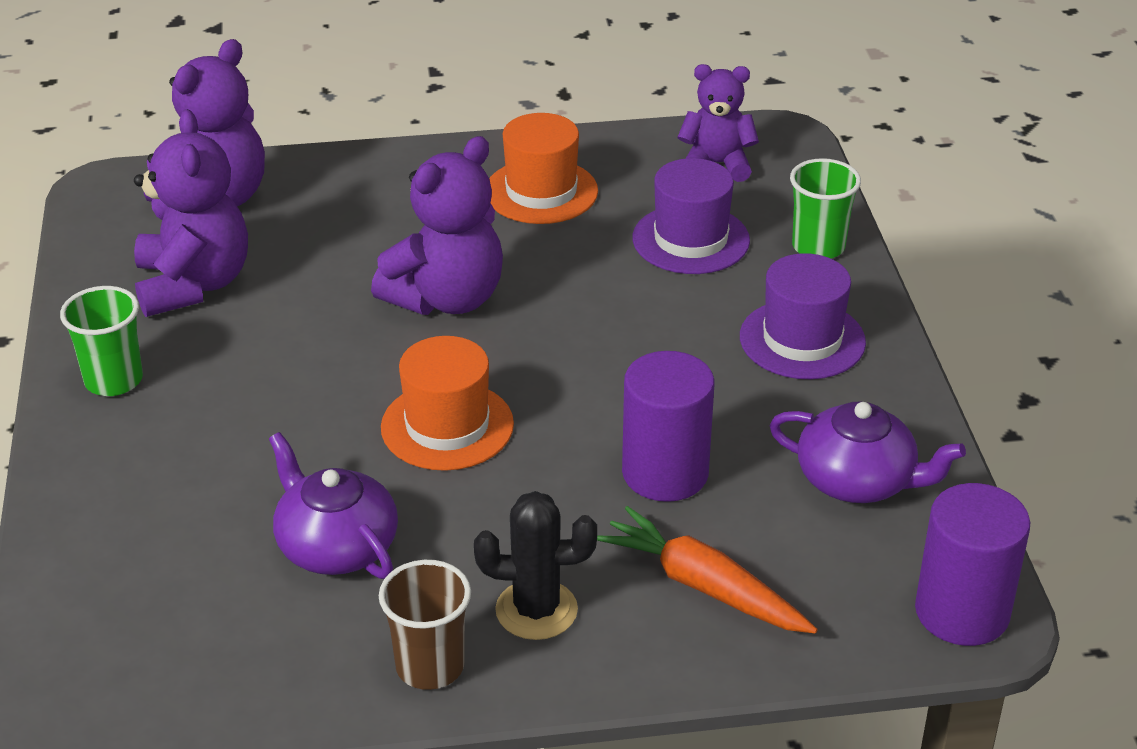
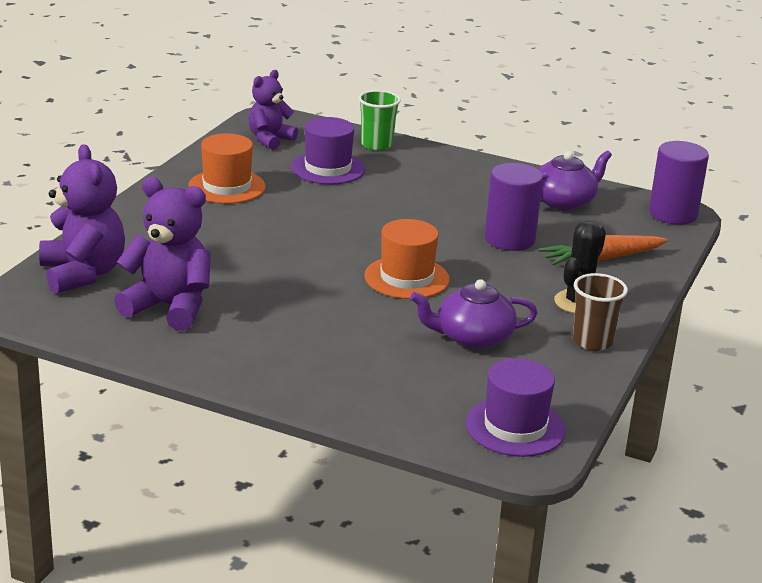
camera: 60 degrees left, 10 degrees down
green cup [60,286,143,396] -> none
purple teddy bear [371,136,503,315] -> none
purple hat [740,253,866,379] -> purple hat moved to [466,358,566,457]

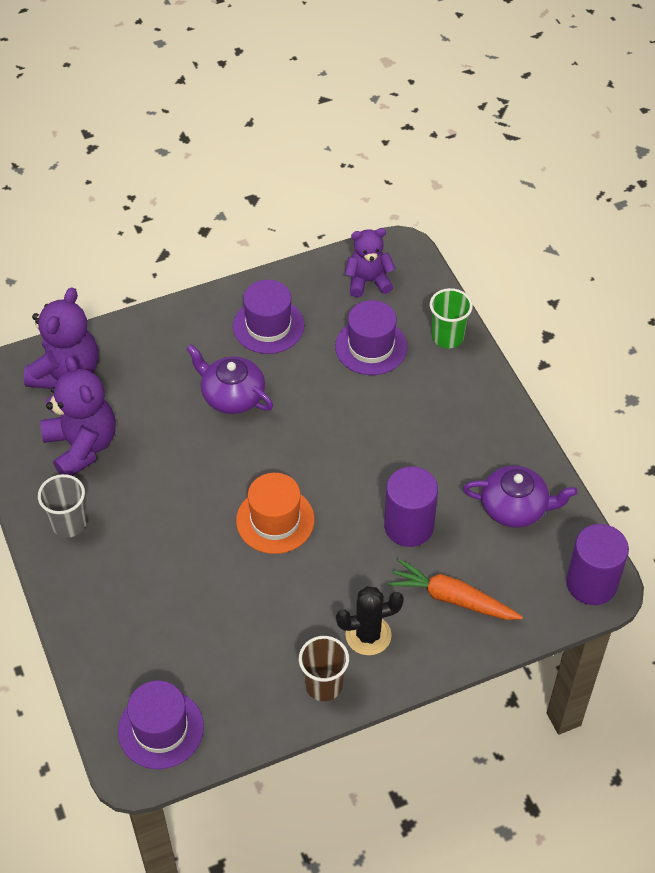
camera: 45 degrees right, 25 degrees up
orange hat [188,133,266,204] -> purple hat [233,280,305,354]
purple teapot [410,279,537,349] -> purple teapot moved to [187,344,273,414]
none -> grey cup [38,474,86,538]

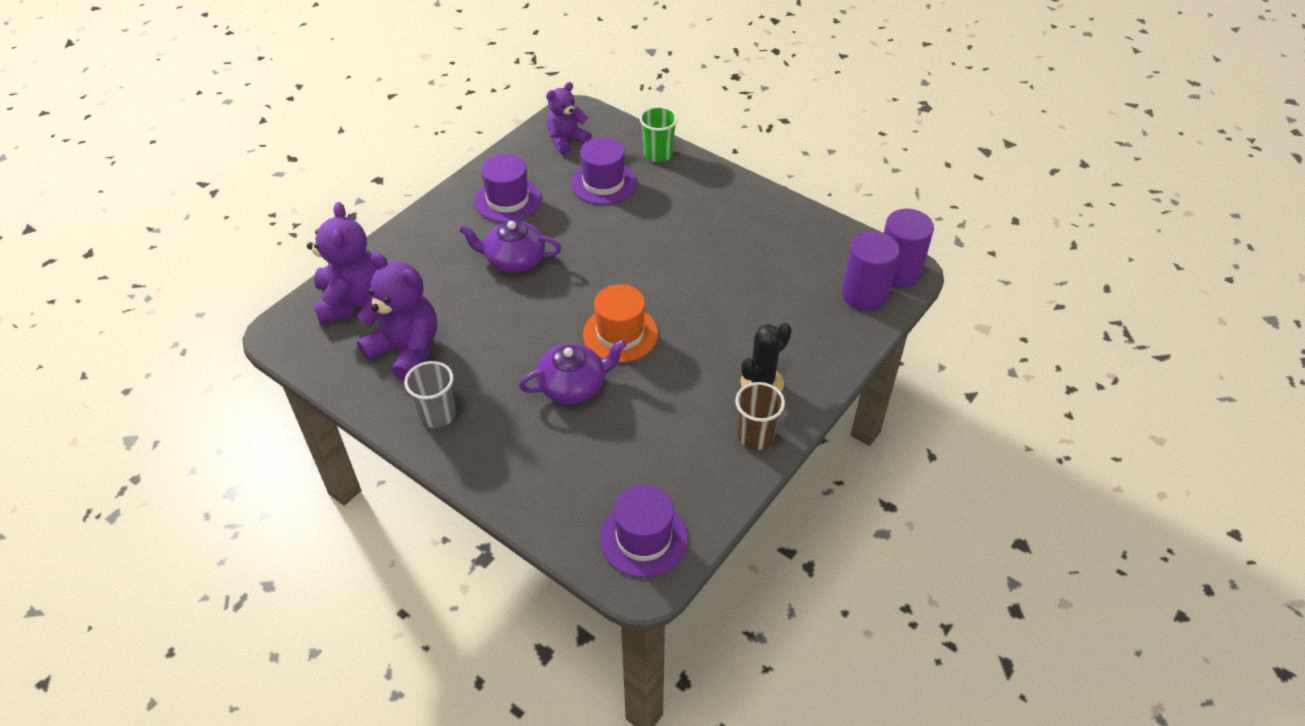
camera: 30 degrees left, 5 degrees down
purple cylinder [384,466,438,547] -> purple cylinder moved to [842,231,900,311]
orange carrot [388,559,523,620] -> none
purple teapot [463,466,578,528] -> purple teapot moved to [519,339,627,404]

